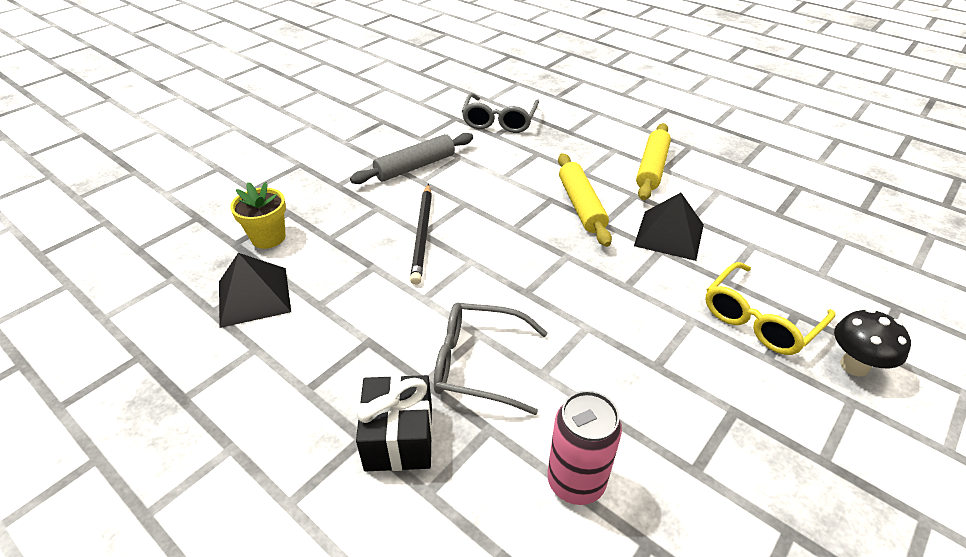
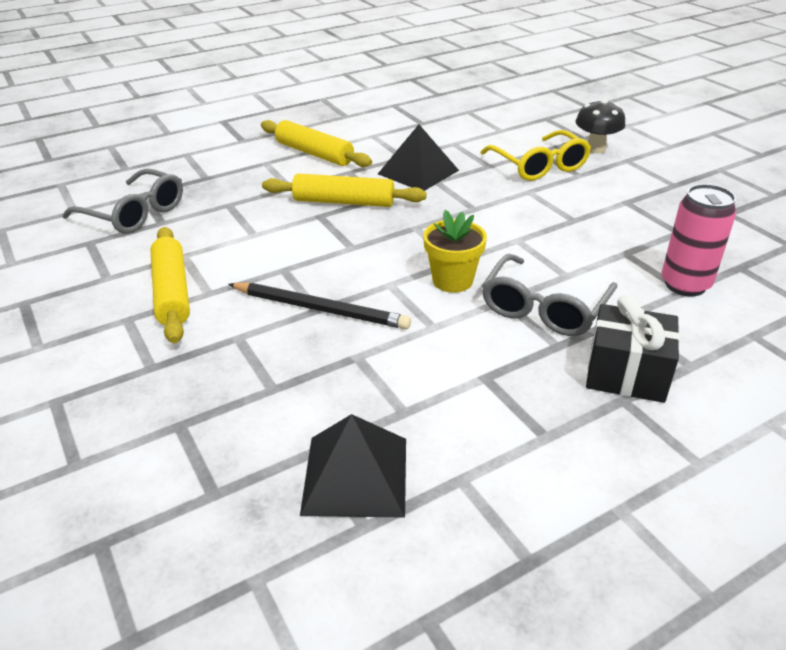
camera: 70 degrees left, 5 degrees down
yellow flower pot [230,182,286,249] -> yellow flower pot moved to [423,210,487,293]
grey rolling pin [350,133,473,184] -> yellow rolling pin [150,227,190,343]

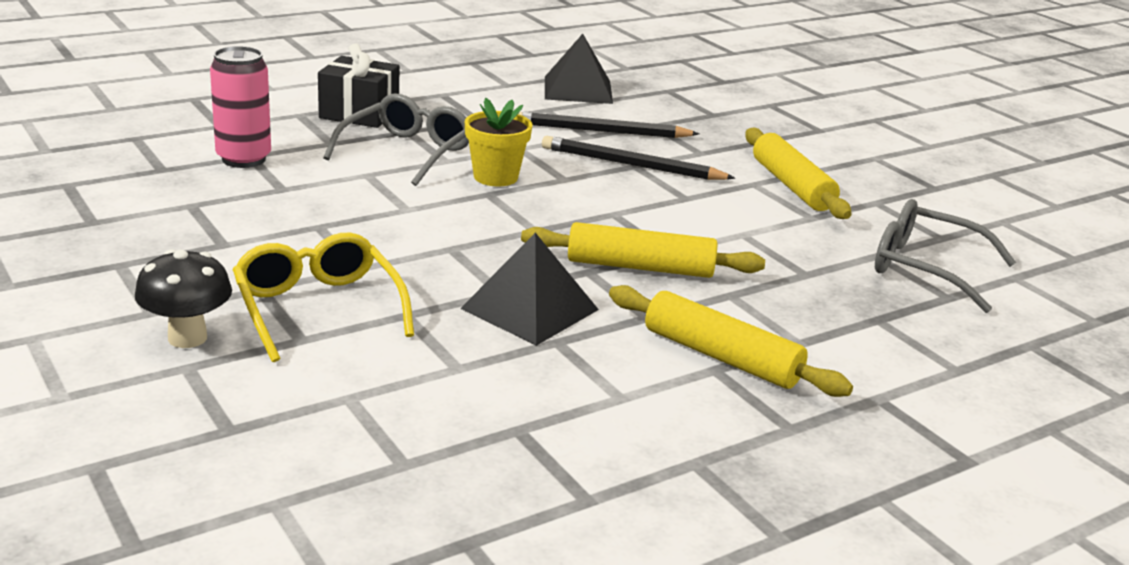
camera: 175 degrees right, 10 degrees down
none -> black pencil [518,112,699,138]

